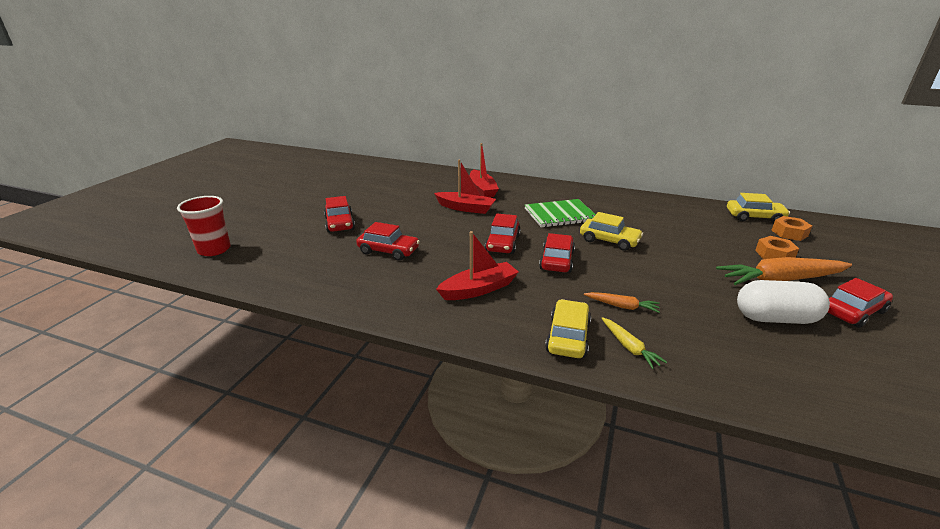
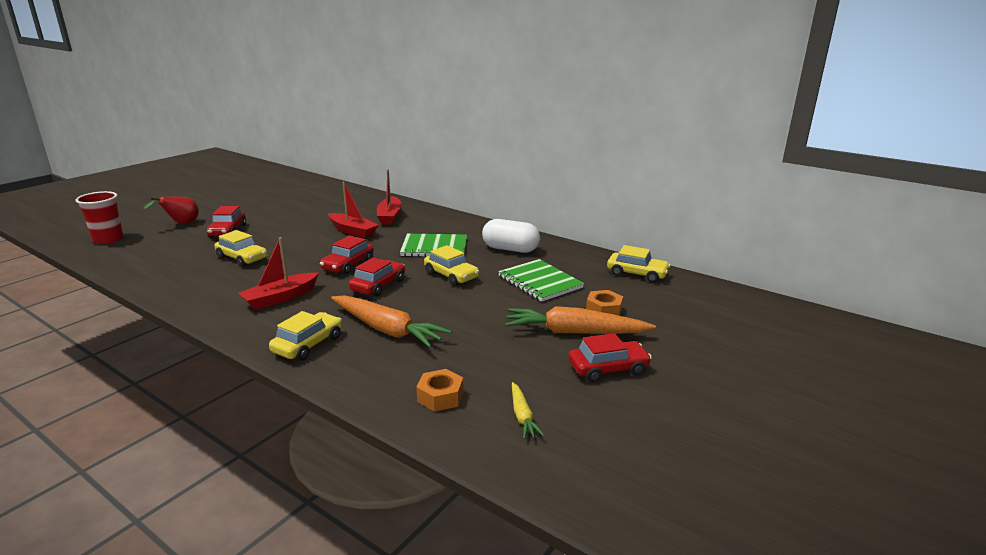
camera: 15 degrees right, 5 degrees down
red car [356,222,420,261] -> yellow car [215,230,267,267]
red boat [436,231,519,300] -> red boat turned 150 degrees clockwise [238,237,319,310]
orange carrot [584,292,660,313] -> orange carrot [331,295,451,348], size x2.04
yellow carrot [601,317,667,369] -> yellow carrot moved to [512,382,545,439]
white capsule [737,280,830,324] -> white capsule moved to [482,219,540,253]
orange nut [771,216,812,241] -> orange nut moved to [416,369,463,412]
none -> red pear [143,197,199,224]
none -> green notebook [498,259,584,302]

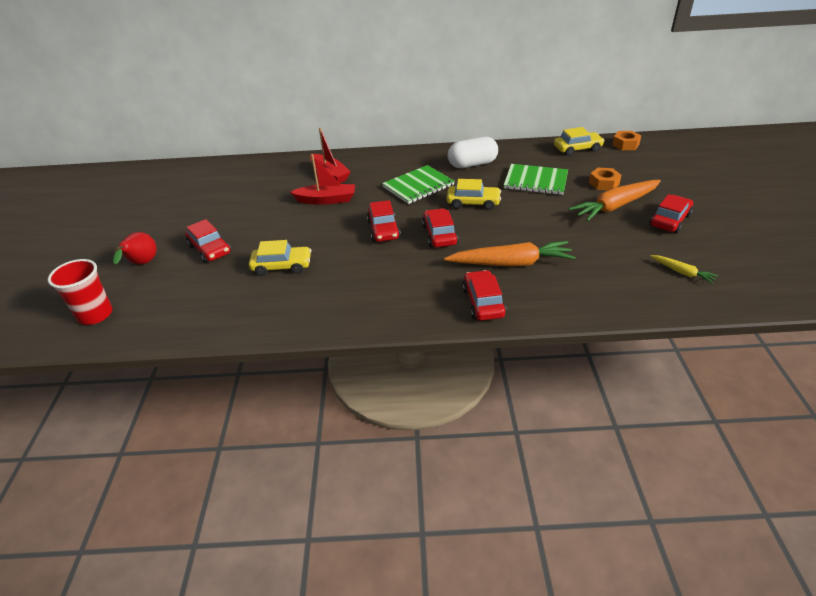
camera: 35 degrees left, 15 degrees up
red boat [238,237,319,310] -> none
yellow car [269,311,342,361] -> red car [462,270,506,321]
orange nut [416,369,463,412] -> orange nut moved to [612,131,642,150]

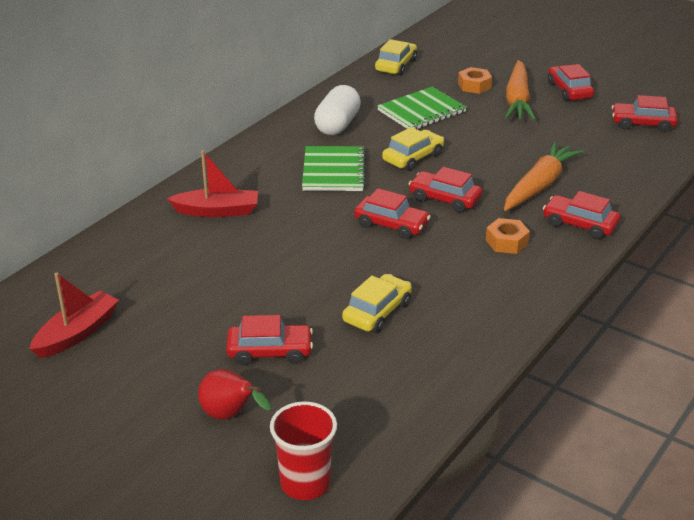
camera: 55 degrees left, 5 degrees down
red boat [290,154,355,204] -> red boat moved to [30,273,119,358]
orange nut [612,131,642,150] -> orange nut moved to [486,218,530,254]
yellow carrot [650,255,718,284] -> red car [612,95,678,132]

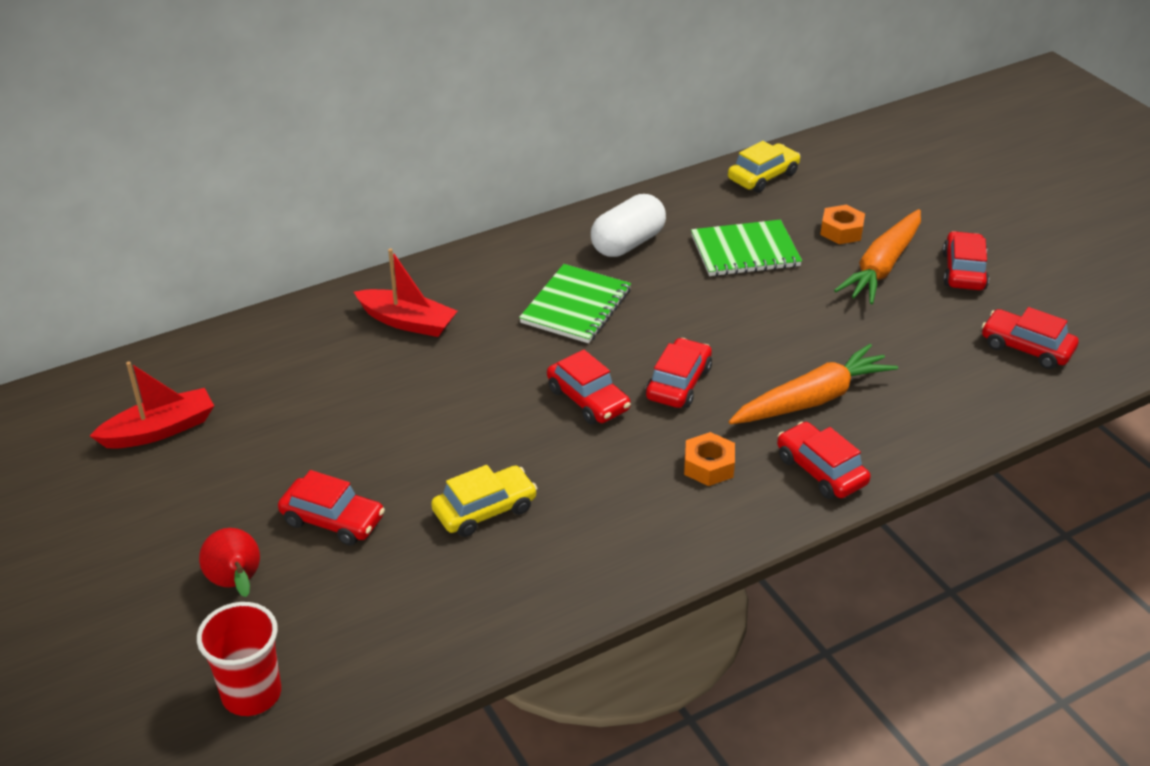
camera: 25 degrees right, 5 degrees up
yellow car [382,127,444,171] -> none
red car [409,167,482,213] -> red car turned 60 degrees clockwise [645,338,712,408]

